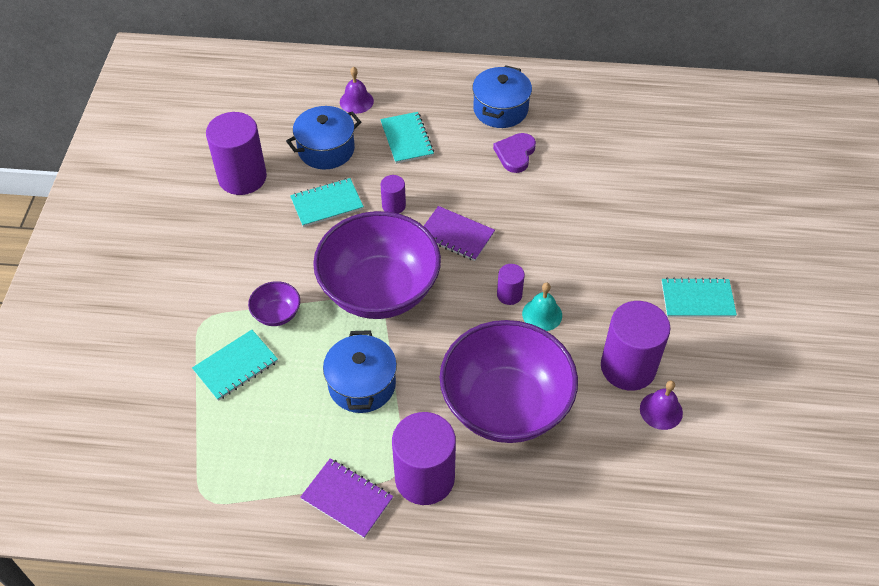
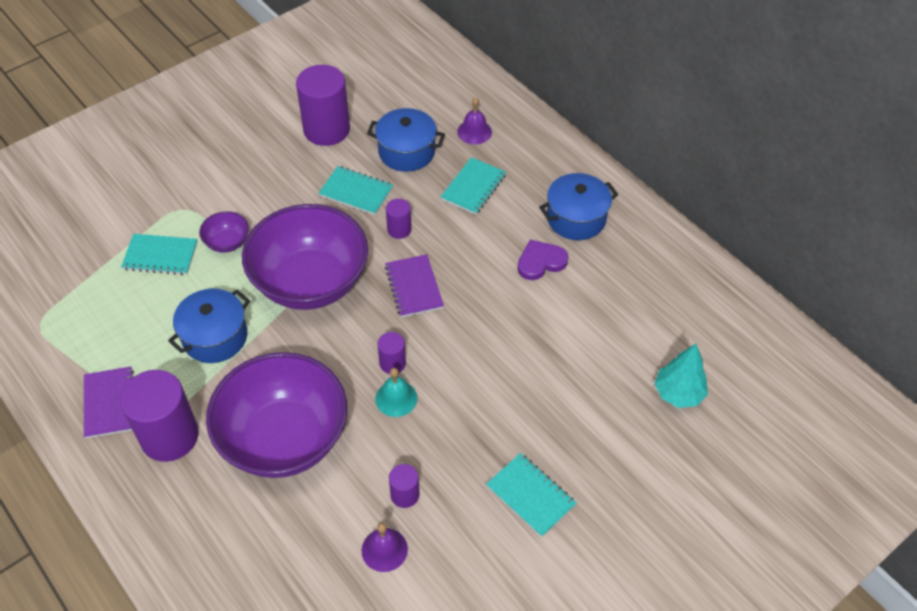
camera: 45 degrees right, 0 degrees up
purple cylinder [601,301,670,391] -> purple cylinder [389,464,419,508], size x0.48
none -> turquoise tree [654,344,708,408]

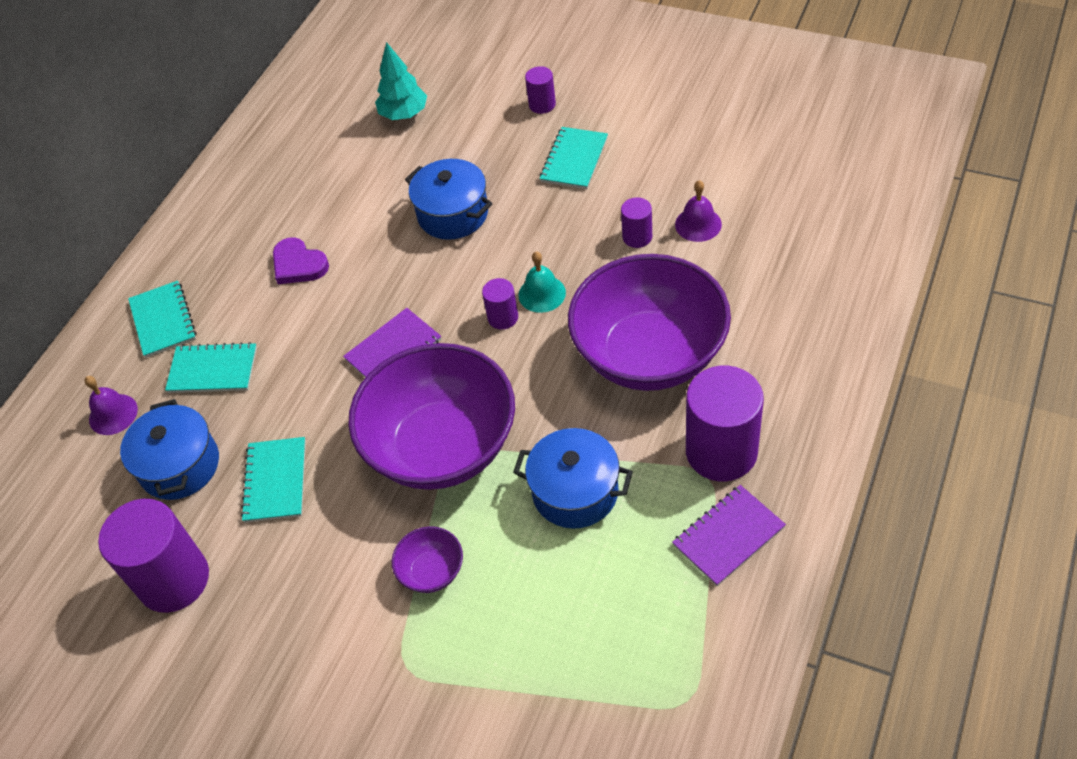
camera: 110 degrees left, 0 degrees up
turquoise notebook [121,234,197,275] -> turquoise notebook moved to [128,280,196,358]
purple cylinder [386,199,411,239] -> purple cylinder moved to [525,66,556,114]
blue pot [539,173,618,240] -> blue pot moved to [405,159,493,240]

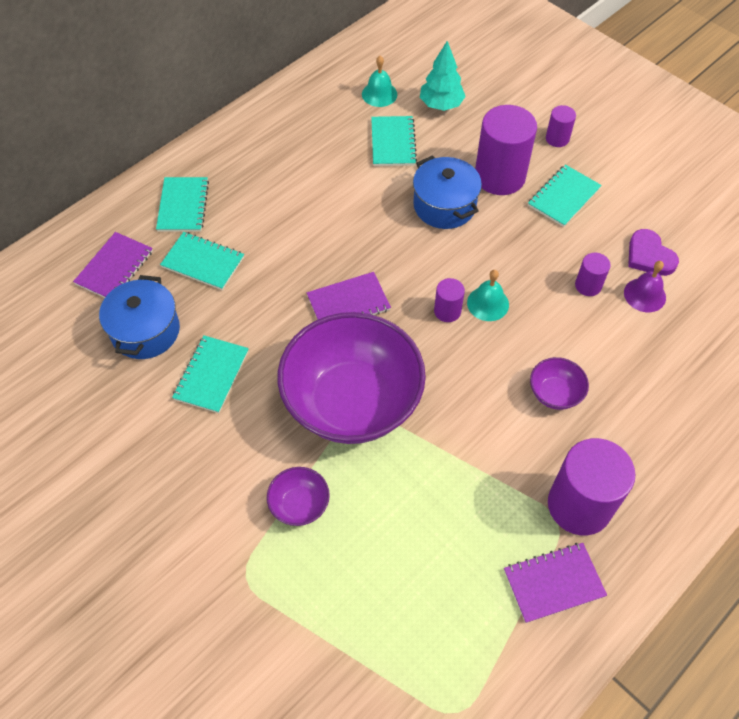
camera: 15 degrees right, 5 degrees up
purple bell [85,376,138,435] -> purple notebook [73,232,153,298]
purple cylinder [98,499,209,613] -> purple cylinder moved to [475,105,537,195]
purple heart [273,237,329,284] -> purple heart moved to [628,229,679,276]
blue pot [513,428,633,529] -> none
purple bowl [568,254,731,391] -> purple bowl [530,357,589,410], size x0.41
none -> turquoise bell [362,56,397,107]
none -> turquoise notebook [371,116,417,166]

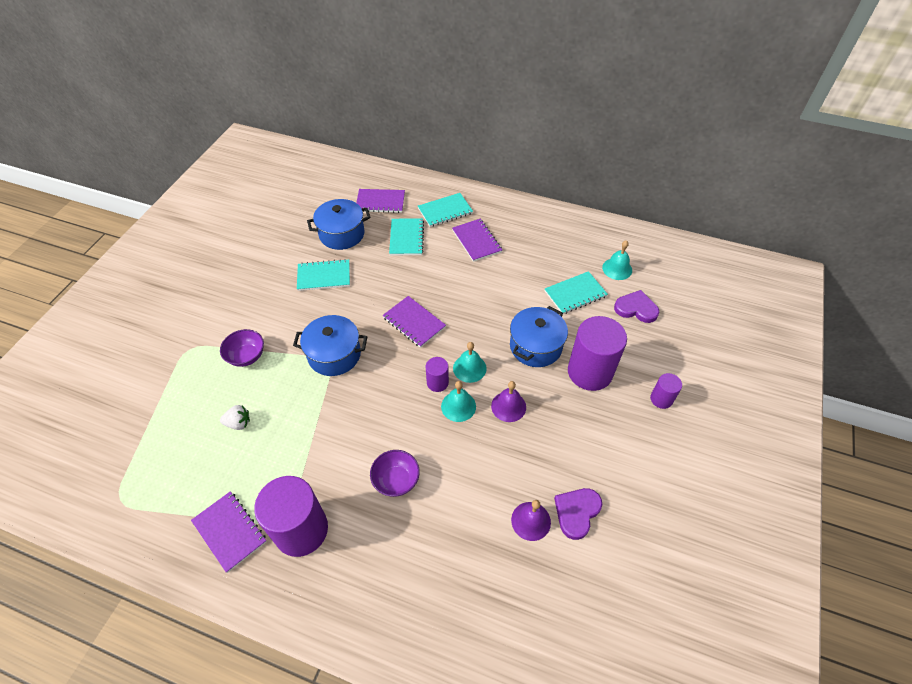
camera: 65 degrees right, 5 degrees down
purple bowl [278,312,426,444] -> blue pot [293,315,368,376]
turquoise tree [420,41,466,111] -> purple heart [614,290,659,323]
turquoise notebook [528,165,602,227] -> none
purple cylinder [575,253,611,296] -> none
none -> white strawberry [220,405,250,430]
none -> purple notebook [452,219,502,262]
none -> turquoise bell [453,342,487,383]
none -> purple bell [491,381,526,422]

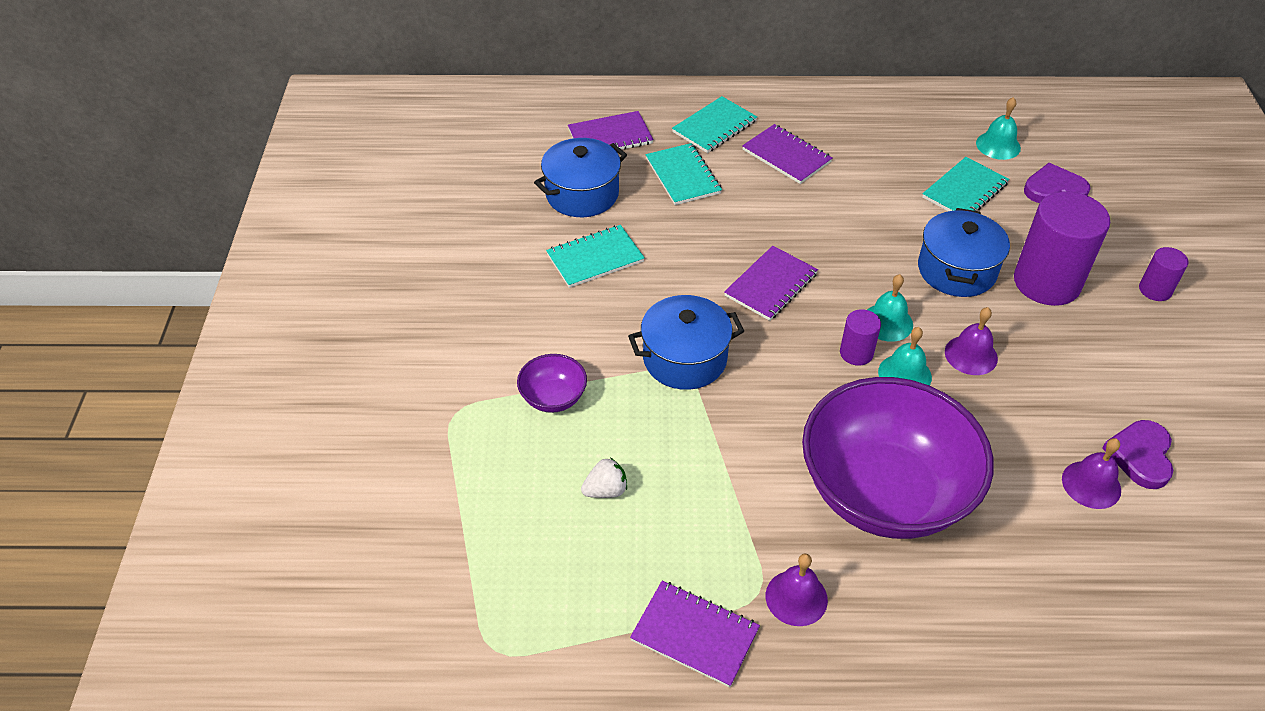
camera: 20 degrees left, 5 degrees down
purple cylinder [254,476,328,557] -> purple bell [766,554,828,626]
purple bowl [370,450,420,497] -> purple bowl [802,377,994,539], size x2.44
purple notebook [382,296,446,348] -> purple notebook turned 75 degrees counterclockwise [724,246,818,321]

